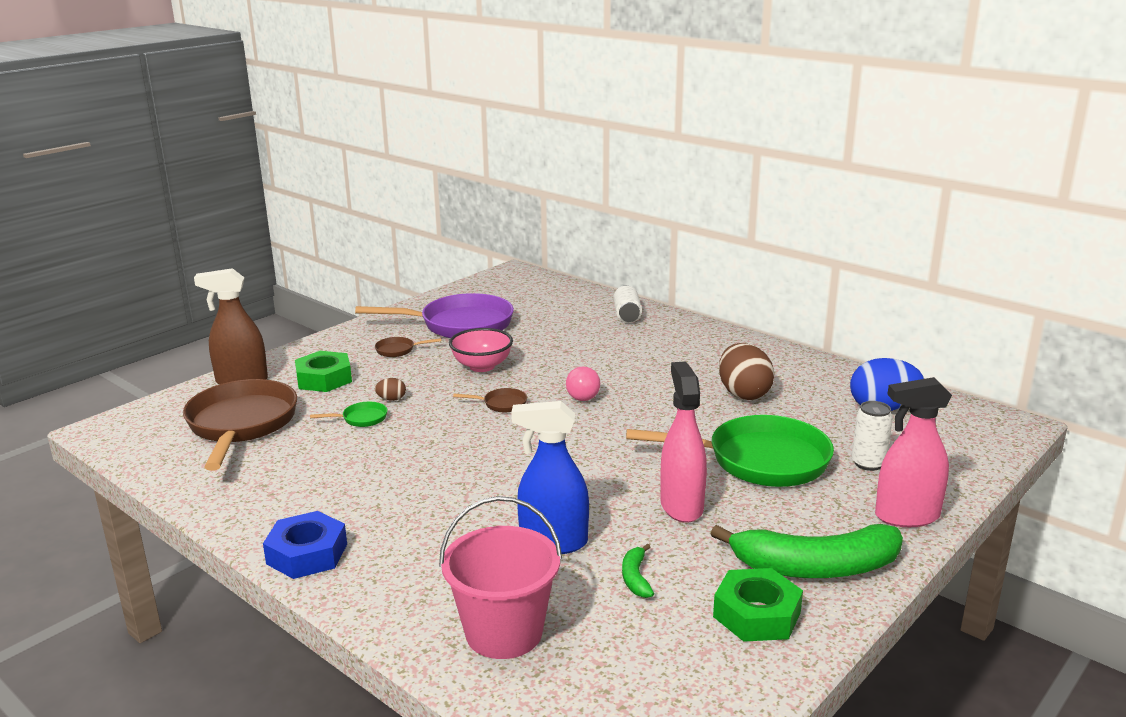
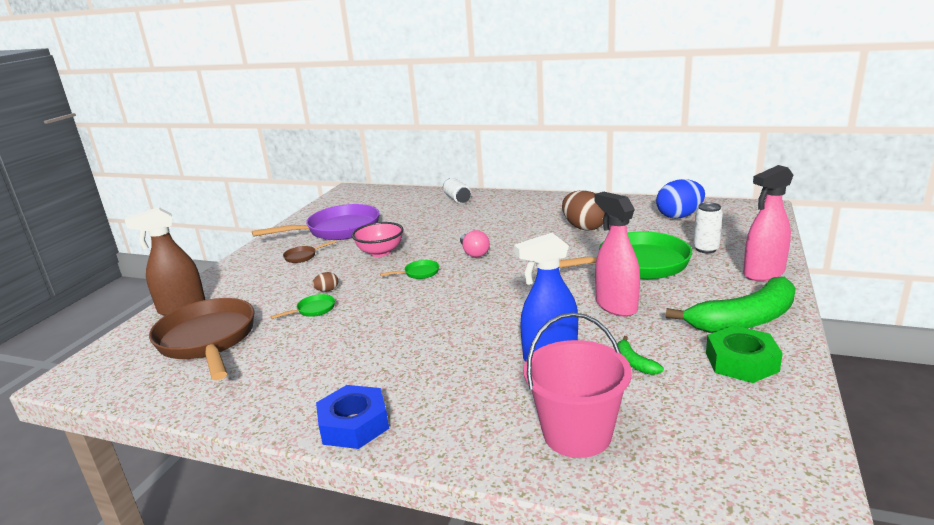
camera: 20 degrees left, 0 degrees up
green nut [295,351,352,392] -> none
brown pan [453,388,527,412] -> green pan [380,260,439,279]

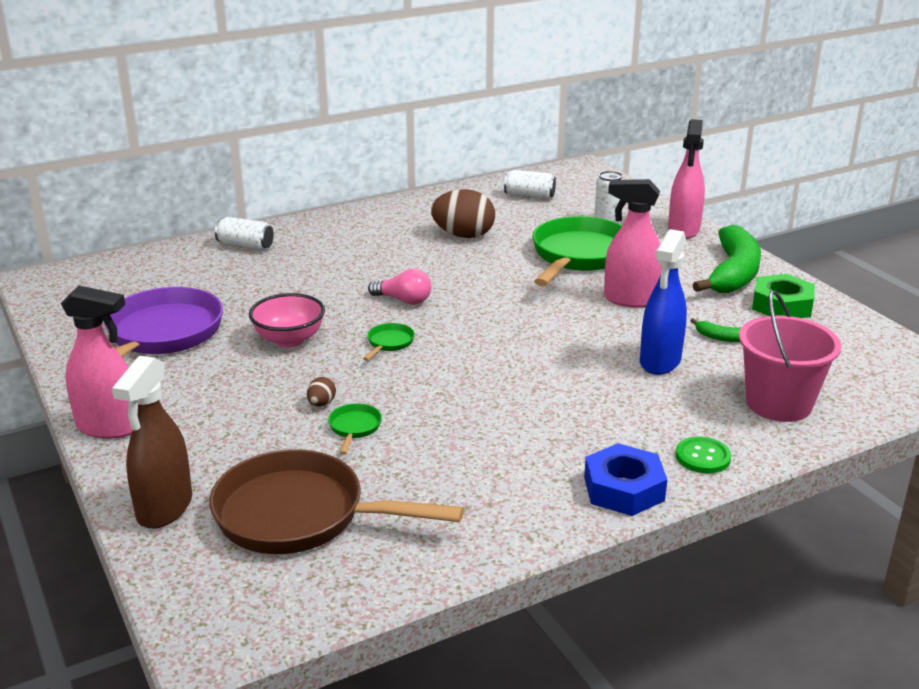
camera: 50 degrees left, 5 degrees up
brown pan [283,240,337,263] -> none
blue egg [656,179,705,219] -> white can [504,170,556,199]
none -> pink spray bottle [61,286,132,439]
none -> green button [675,436,731,473]

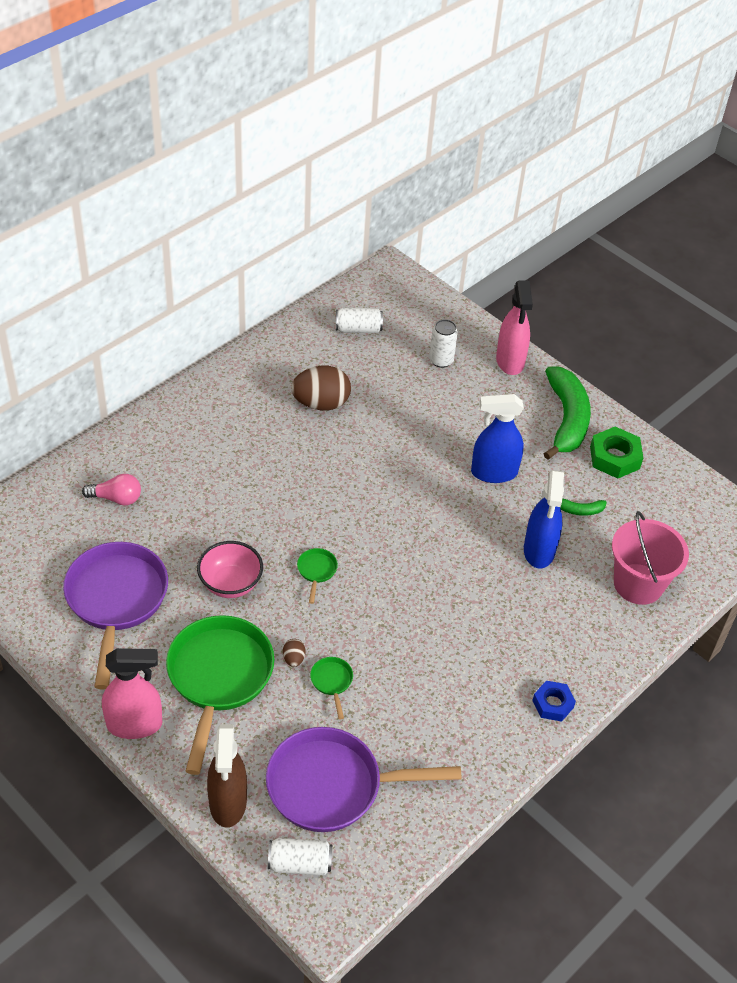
camera: 20 degrees left, 20 degrees up
brown pan [209,449,464,554] -> purple pan [266,727,462,832]
white can [215,217,274,251] -> white can moved to [268,838,332,875]
pink light bulb [368,269,431,305] -> pink light bulb moved to [82,474,141,506]
green pan [532,216,622,286] -> green pan moved to [166,615,274,775]
blue nut [584,443,667,516] -> blue nut [532,681,576,722], size x0.66
pink spray bottle [604,179,662,308] -> blue spray bottle [471,394,524,483]
green button [675,436,731,473] -> none

